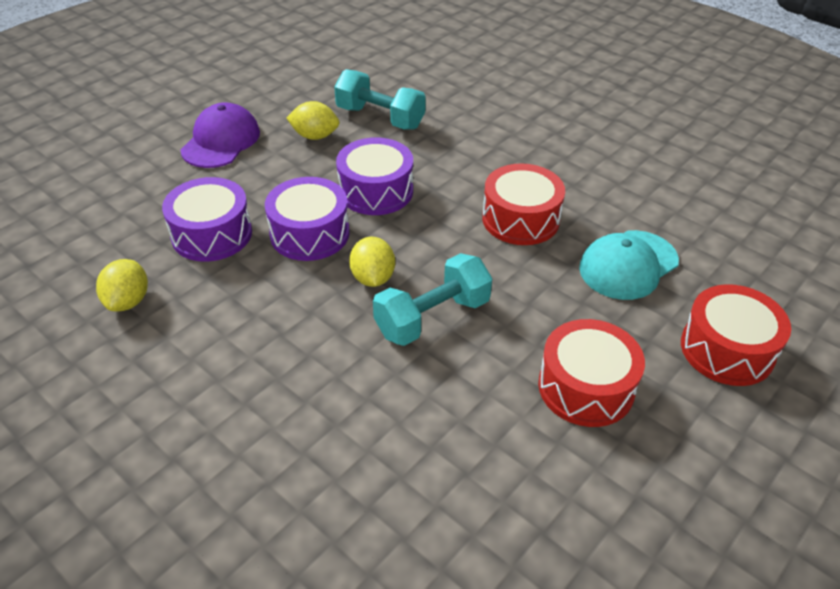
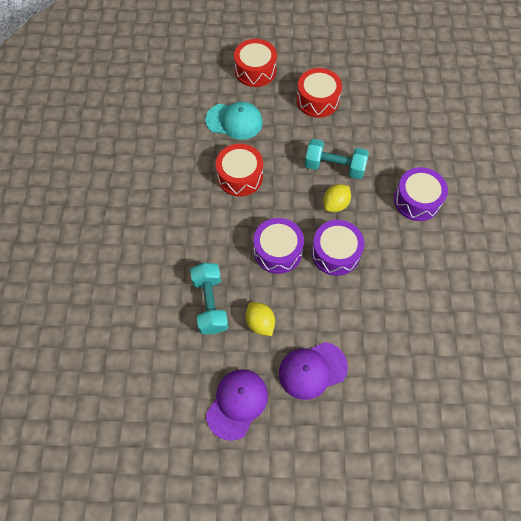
camera: 130 degrees left, 20 degrees up
yellow lemon [96,259,148,311] -> none
purple drum [162,177,252,262] -> purple drum moved to [394,167,448,221]
none -> purple cap [206,369,268,441]

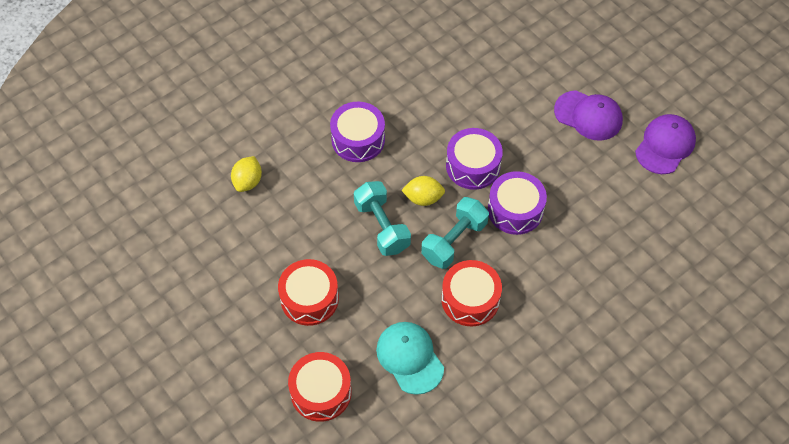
camera: 130 degrees left, 5 degrees down
turquoise dumbbell [190,263,228,334] -> turquoise dumbbell moved to [421,197,489,269]
purple cap [206,369,268,441] -> purple cap turned 135 degrees clockwise [635,114,696,174]
yellow lemon [246,302,275,336] -> yellow lemon moved to [231,156,262,192]

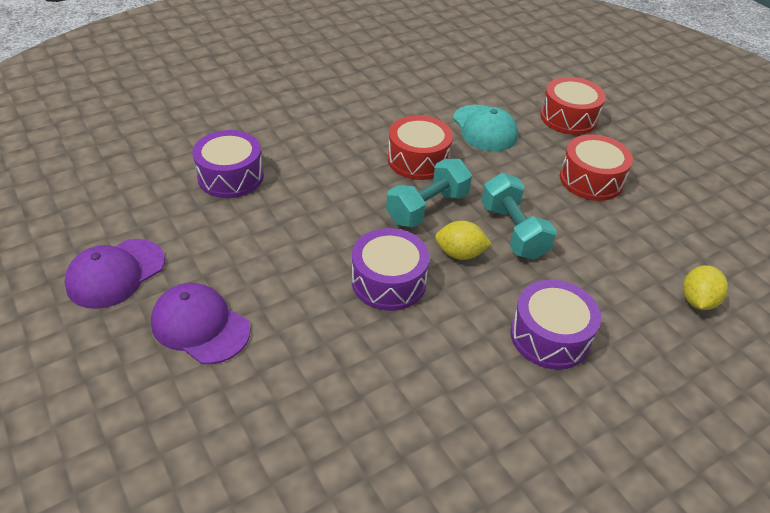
camera: 175 degrees left, 15 degrees down
purple drum [488,171,547,235] -> purple drum moved to [192,130,264,198]

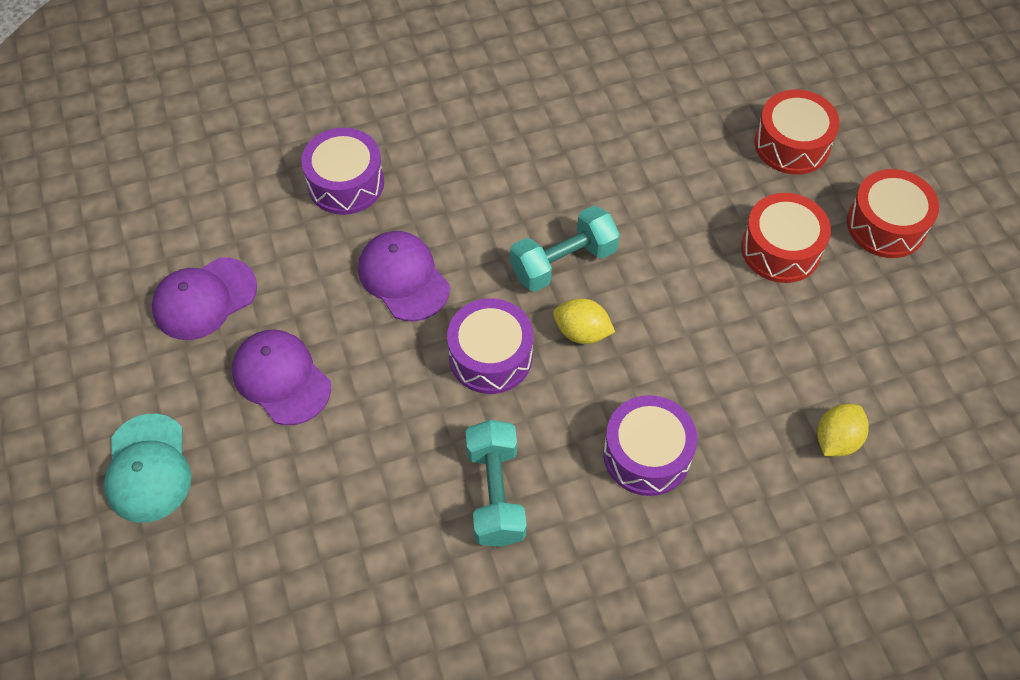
camera: 15 degrees right, 15 degrees up
red drum [388,115,453,180] -> red drum moved to [847,169,939,258]
turquoise cap [453,105,518,152] -> turquoise cap moved to [104,414,192,523]
turquoise dumbbell [481,173,557,260] -> turquoise dumbbell moved to [466,420,527,547]
none -> purple cap [358,231,450,321]

